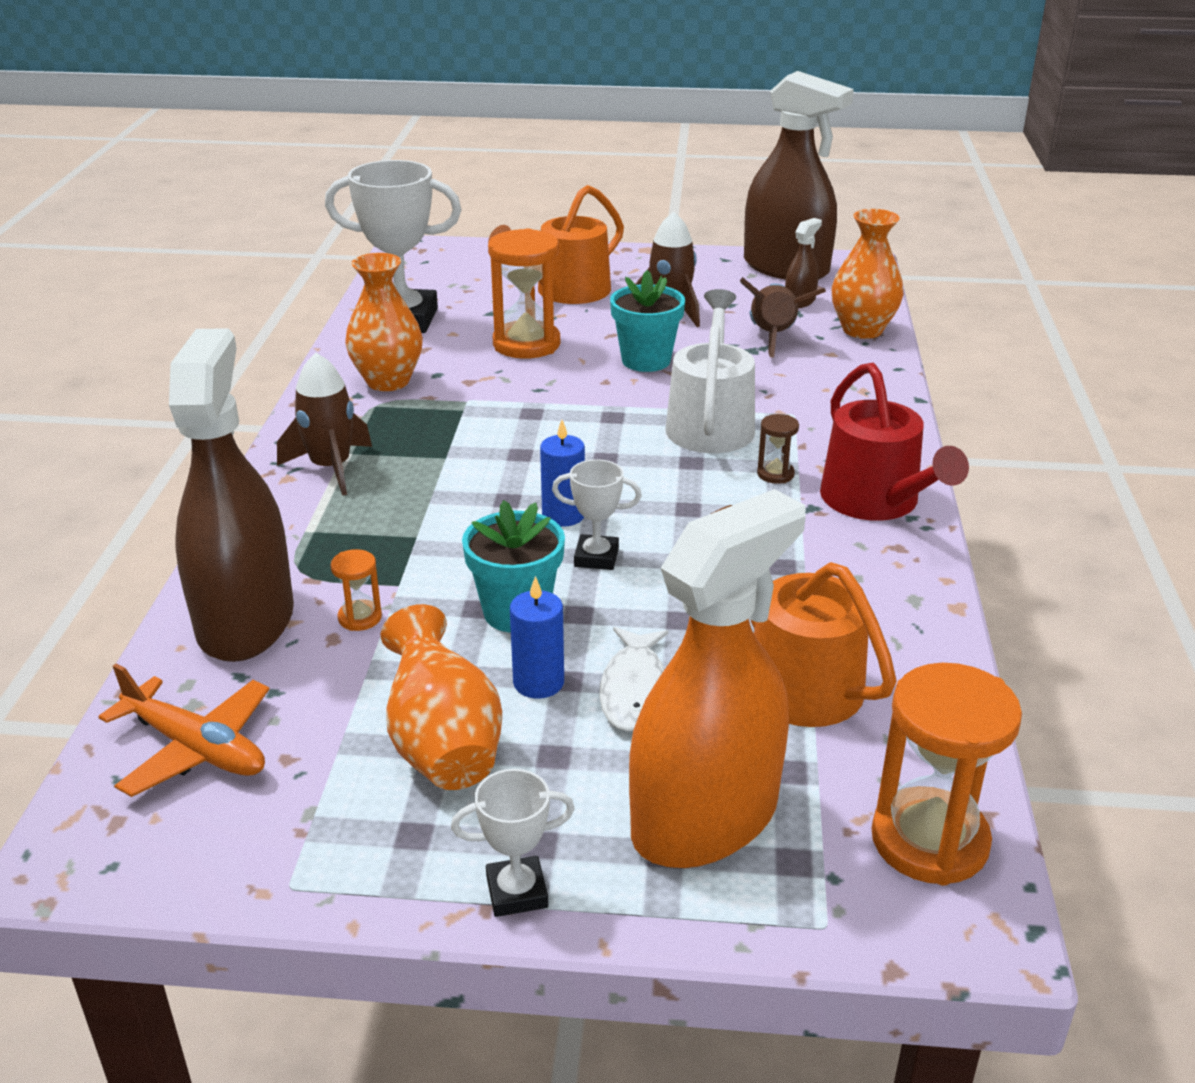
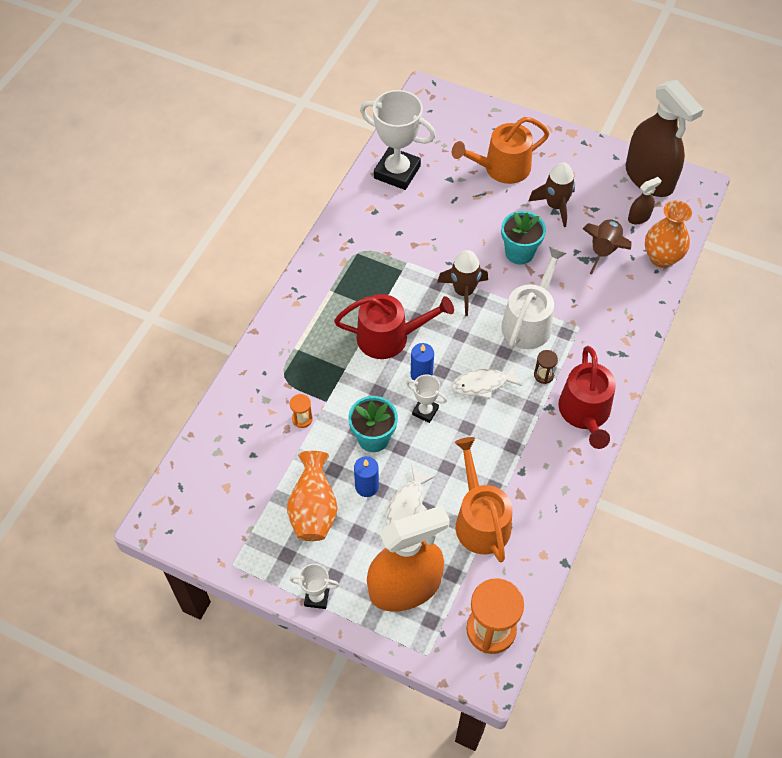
camera: 20 degrees right, 25 degrees up
orange plane [98,664,269,797] -> none
brown spray bottle [169,328,294,662] -> none
brown rocket [277,353,372,496] -> brown rocket moved to [438,250,488,316]
orange vase [345,253,423,391] -> none
orange hourglass [488,228,560,359] -> none
none -> red watering can [334,294,454,359]
none -> white fish [451,365,522,399]

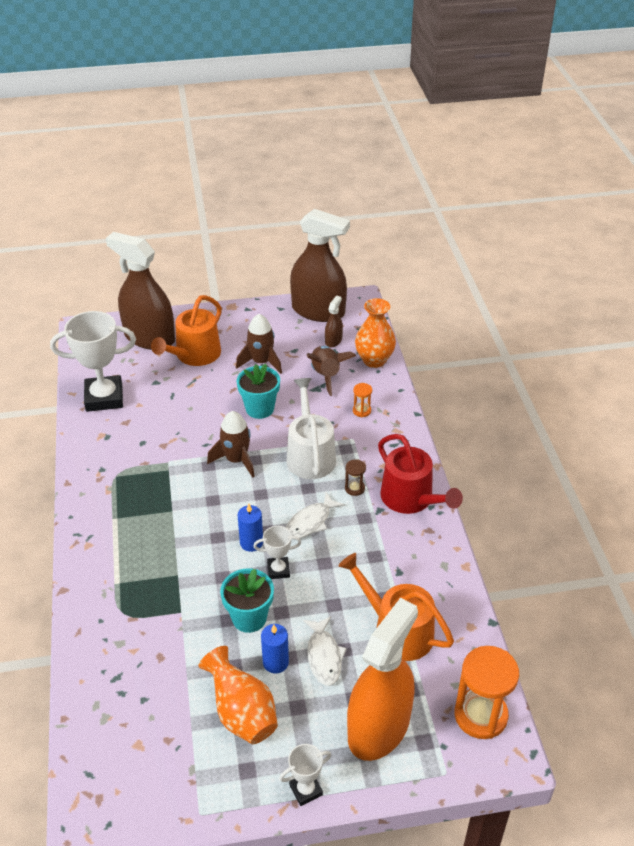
camera: 35 degrees left, 15 degrees down
orange hourglass [290,394,313,428] -> orange hourglass moved to [353,383,372,417]
red watering can [334,294,454,359] -> none
none -> brown spray bottle [106,232,175,350]

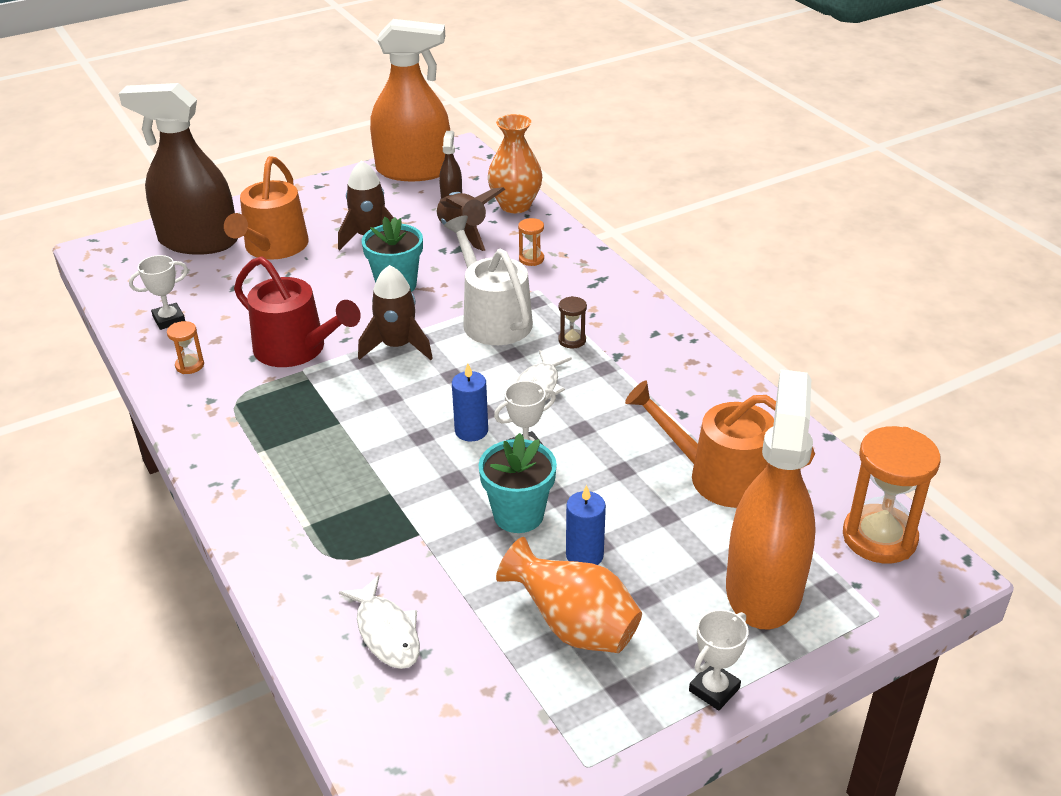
camera: 20 degrees left, 5 degrees down
white trophy [50,311,136,412] -> white trophy [129,255,188,330], size x0.49
brown spray bottle [290,209,350,322] -> orange spray bottle [370,19,450,181]
white fish [303,616,347,686] -> white fish moved to [339,576,420,669]
red watering can [378,434,463,514] -> red watering can moved to [234,256,361,367]
none -> orange hourglass [167,321,204,374]

